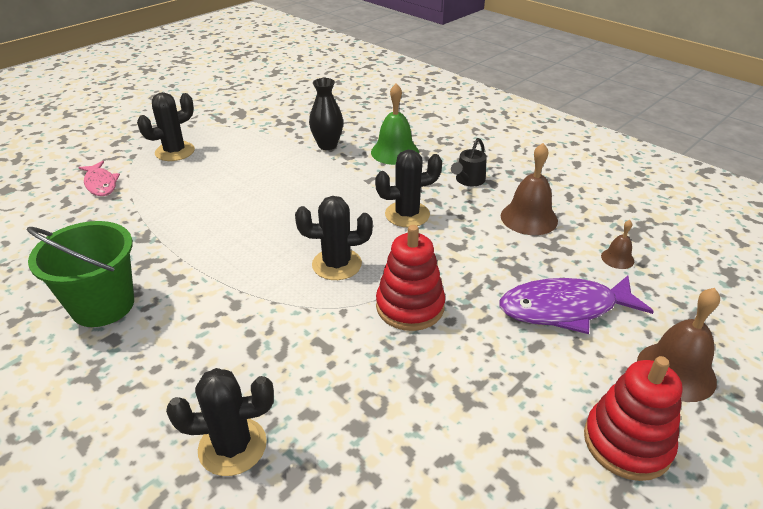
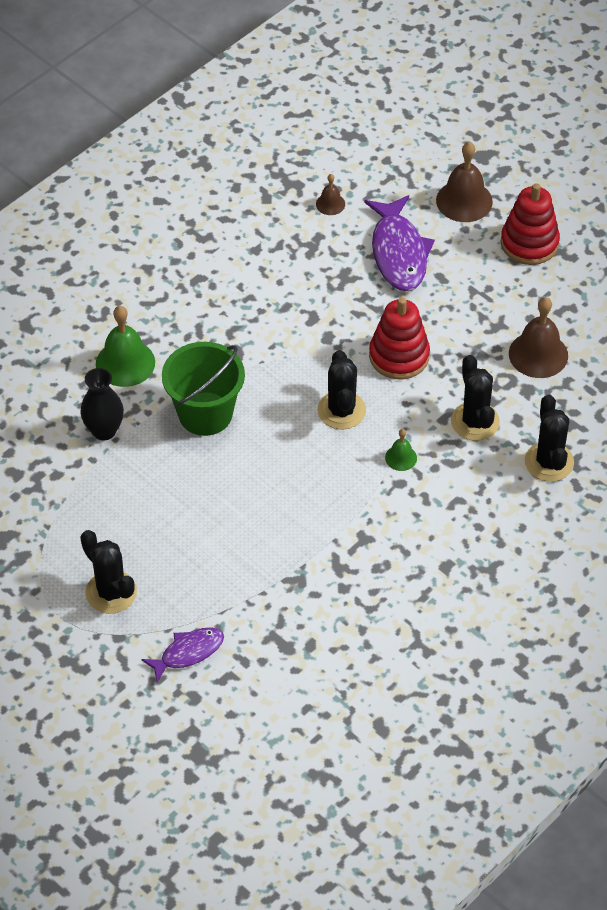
camera: 90 degrees left, 15 degrees up
green bucket [26,221,134,327] -> green bucket moved to [162,342,245,436]
pink fish [78,161,120,196] -> purple fish [141,627,224,683]
black cactus [375,150,442,227] -> black cactus moved to [451,355,500,441]
black watering can [451,138,487,186] -> none
brown bell [501,143,558,235] -> brown bell moved to [509,297,568,378]
none -> green bell [385,429,417,471]

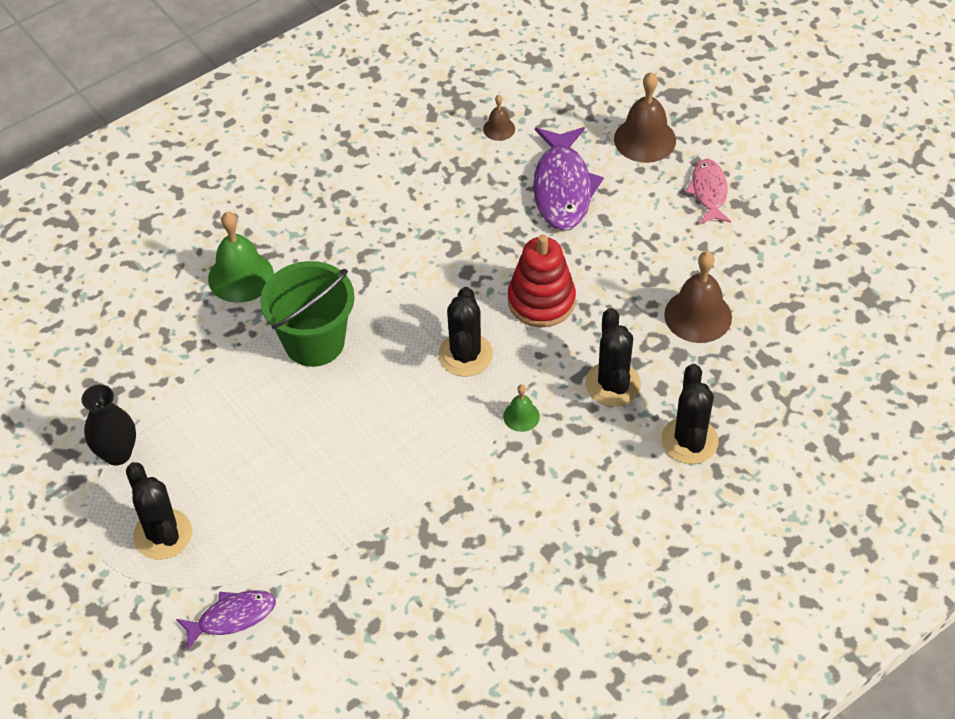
camera: 10 degrees right, 0 degrees up
black vase [80,368,124,440] -> black vase moved to [81,384,136,465]
red stacking toy [501,183,560,265] -> pink fish [686,159,731,223]

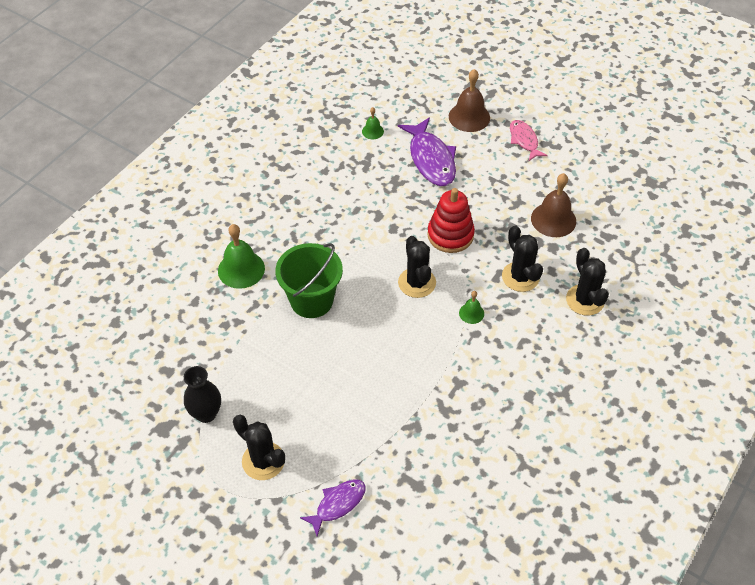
camera: 20 degrees left, 0 degrees up
brown bell [483,95,515,141] -> green bell [362,107,384,139]

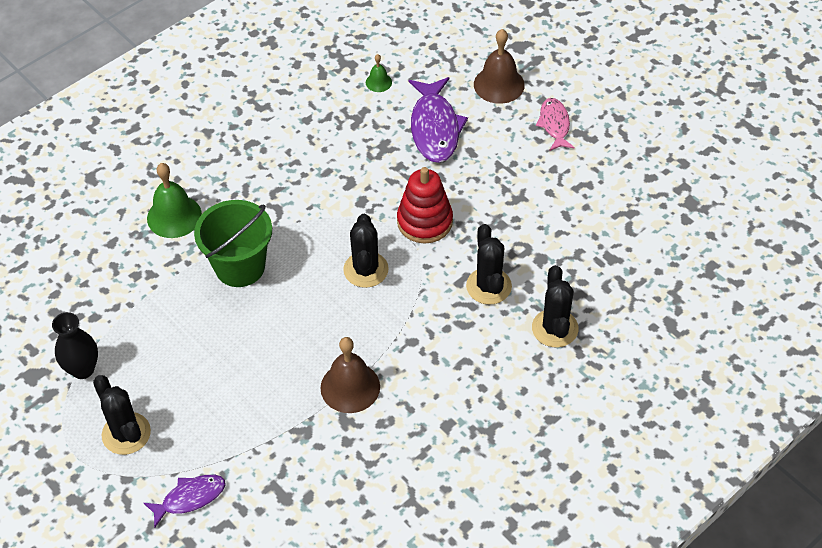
camera: 15 degrees right, 0 degrees up
green bell [459,291,484,324] -> none
brown bell [531,173,576,237] -> brown bell moved to [320,337,380,413]

